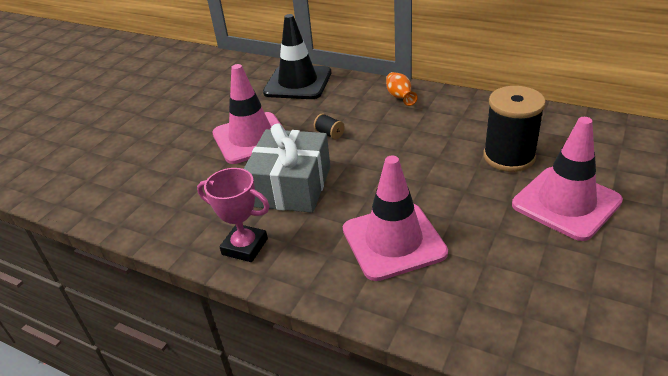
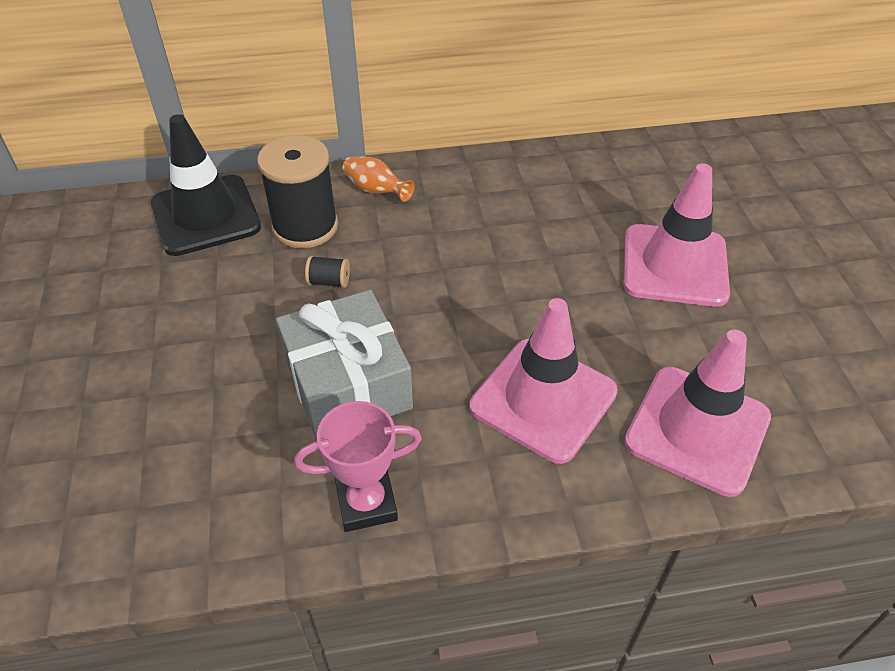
camera: 40 degrees left, 10 degrees up
pink traffic cone [212,64,285,164] -> pink traffic cone moved to [624,330,771,497]
black spool [483,86,546,172] -> black spool moved to [257,135,338,248]

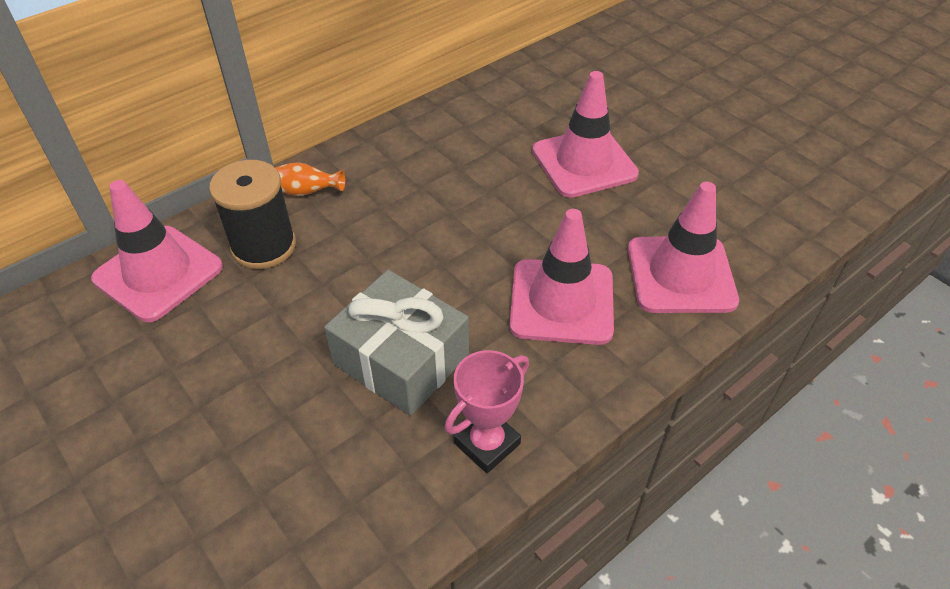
camera: 30 degrees left, 0 degrees up
black traffic cone [151,114,261,256] -> pink traffic cone [91,180,223,322]
black spool [305,256,350,288] -> none

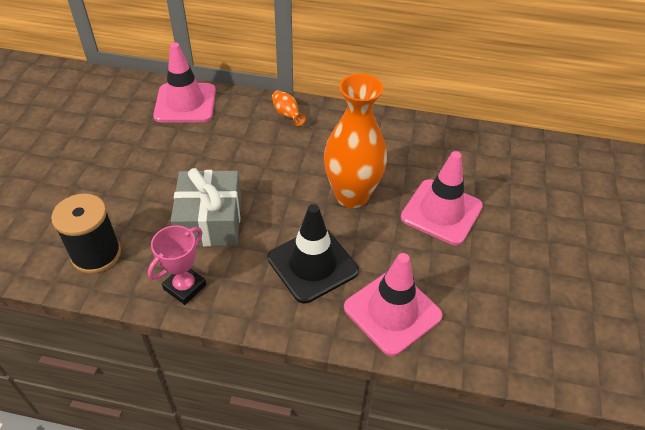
camera: 50 degrees right, 0 degrees up
black spool [209,160,296,269] -> black spool moved to [51,193,121,274]
pink trophy [445,350,529,473] -> pink trophy turned 60 degrees counterclockwise [148,225,206,305]
pink traffic cone [509,209,614,345] -> black traffic cone [267,204,359,304]
none -> orange vase [324,74,387,208]

